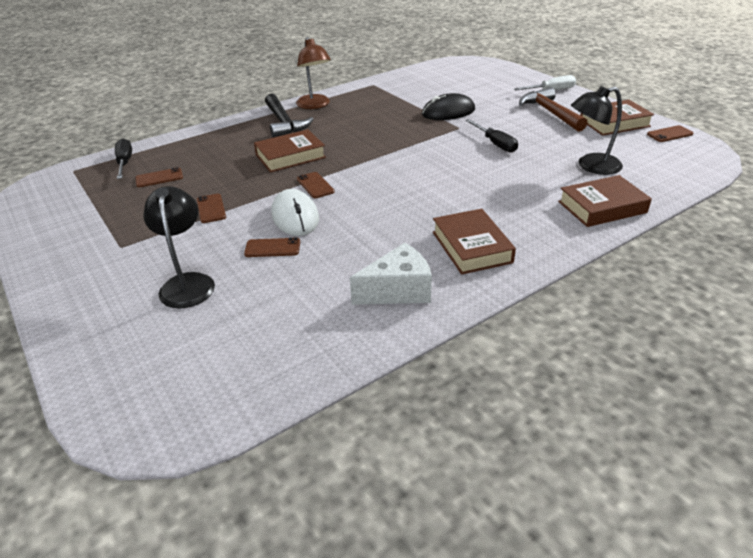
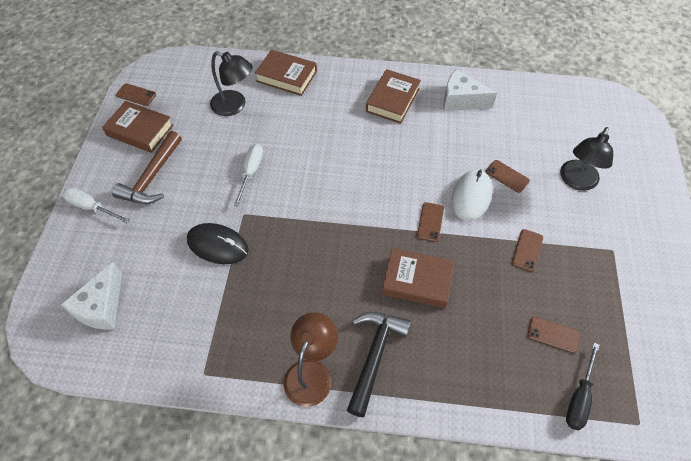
camera: 140 degrees left, 20 degrees up
black screwdriver [465,119,518,153] -> white screwdriver [234,144,263,207]
none -> white cheese [61,262,122,330]

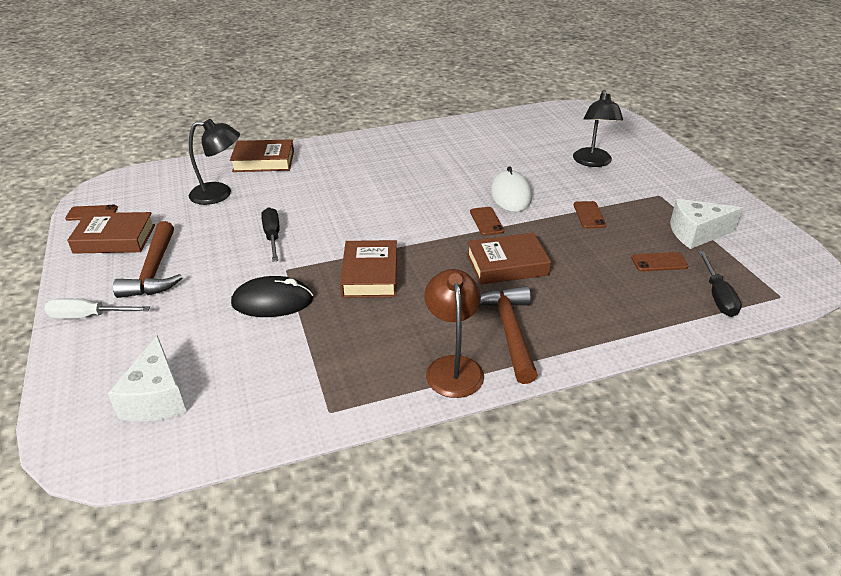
camera: 25 degrees left, 20 degrees down
white screwdriver [234,144,263,207] -> black screwdriver [261,207,279,262]
black hammer [347,312,411,417] -> brown hammer [479,286,538,384]
brown book [366,69,421,124] -> brown book moved to [340,240,397,298]
white cheese [443,69,497,111] -> white cheese moved to [670,199,743,249]
brown phone [485,160,530,193] -> none

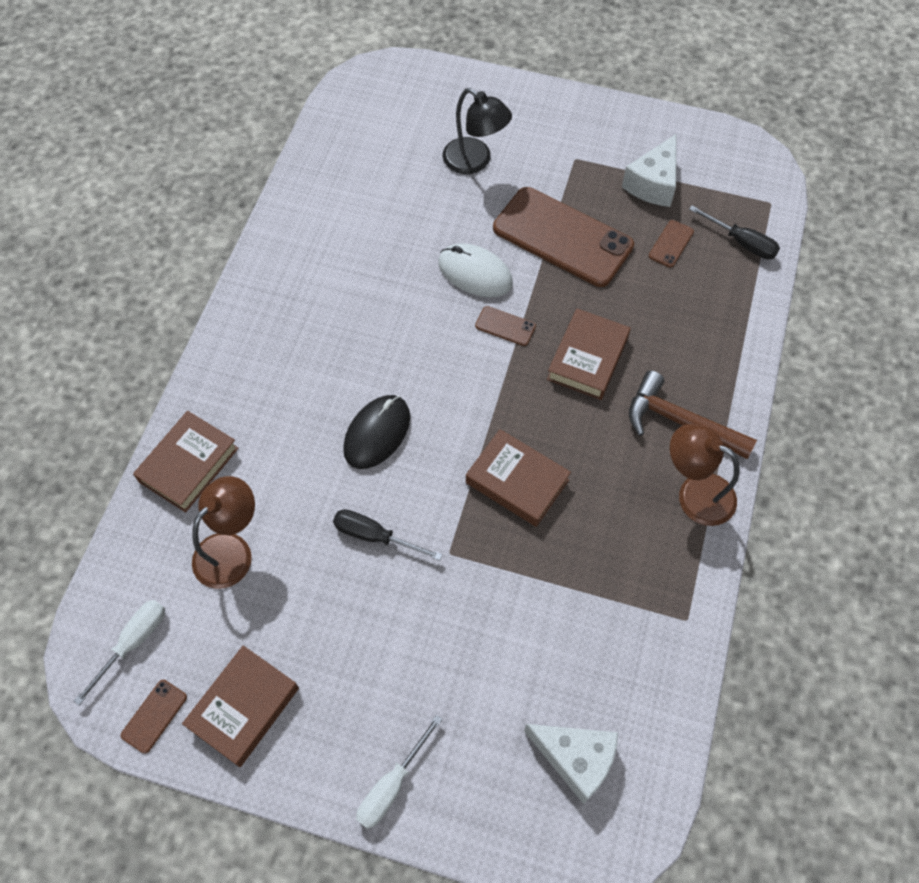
camera: 55 degrees left, 25 degrees up
brown hammer [113,221,183,298] -> none
black lamp [189,119,240,205] -> brown lamp [192,476,255,589]
black mouse [231,276,313,317] -> black mouse moved to [343,395,410,469]
brown phone [574,201,606,228] -> brown phone [493,187,634,287], size x2.46
none -> white screwdriver [74,600,165,705]

